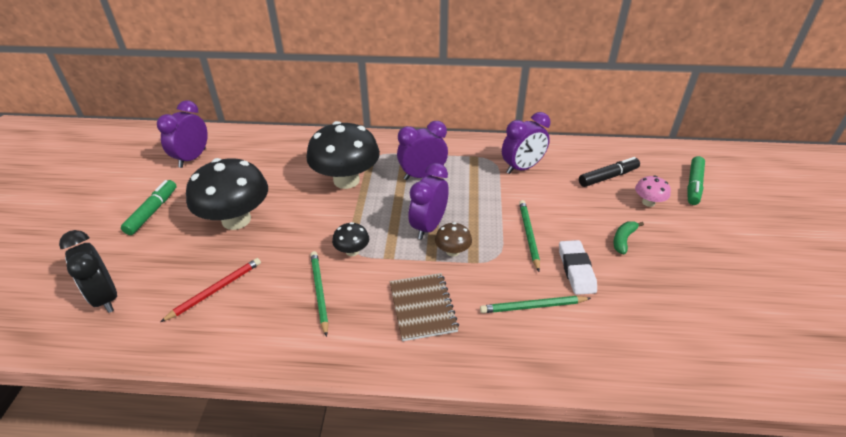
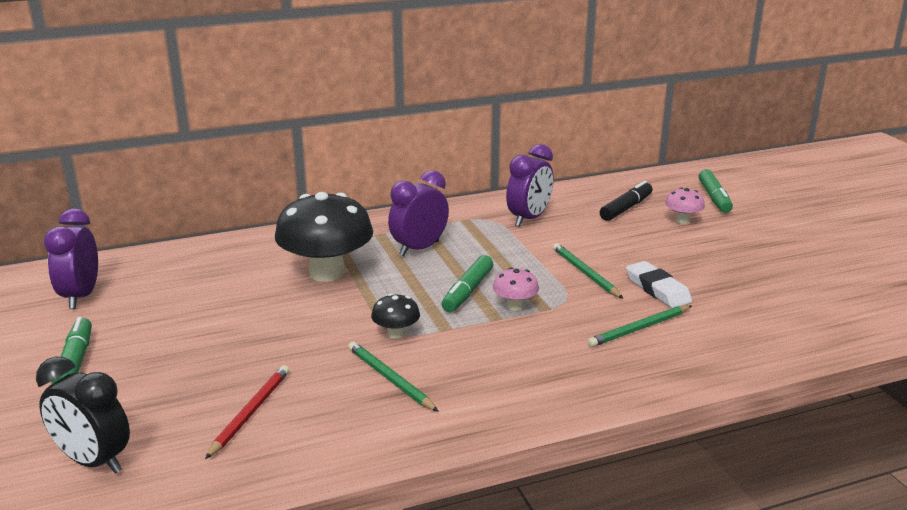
camera: 25 degrees left, 15 degrees down
black mushroom [186,158,268,230] -> none
brown notebook [390,273,459,341] -> none
purple clock [408,163,449,240] -> green marker [442,255,493,312]
brown mushroom [435,222,472,257] -> pink mushroom [493,267,539,310]
green banana [613,221,644,254] -> none

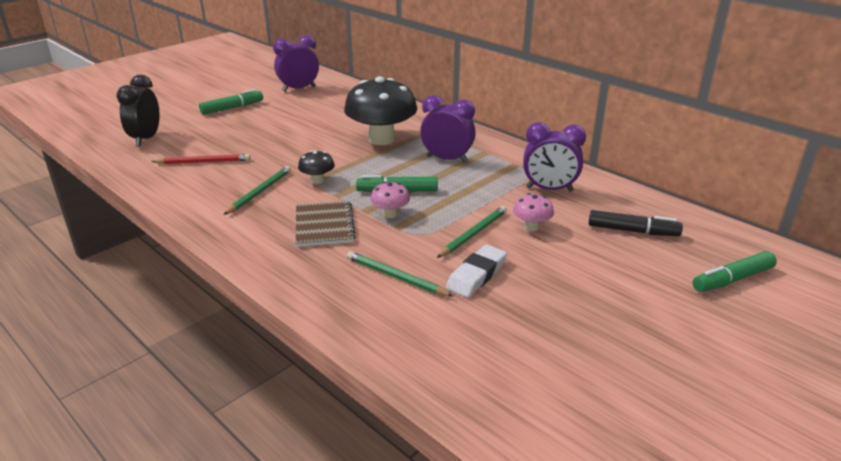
camera: 65 degrees right, 5 degrees up
pink mushroom [665,188,705,224] -> pink mushroom moved to [513,193,554,231]
none -> brown notebook [296,201,356,247]

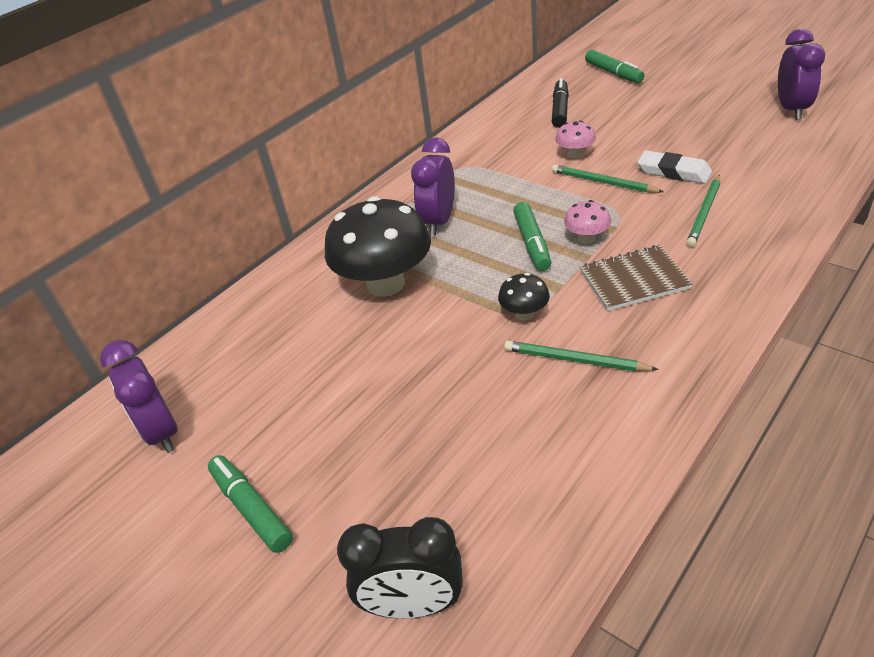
camera: 90 degrees left, 10 degrees up
red pencil [151,154,250,164] -> none
purple clock [523,122,586,192] -> purple clock moved to [778,29,825,120]

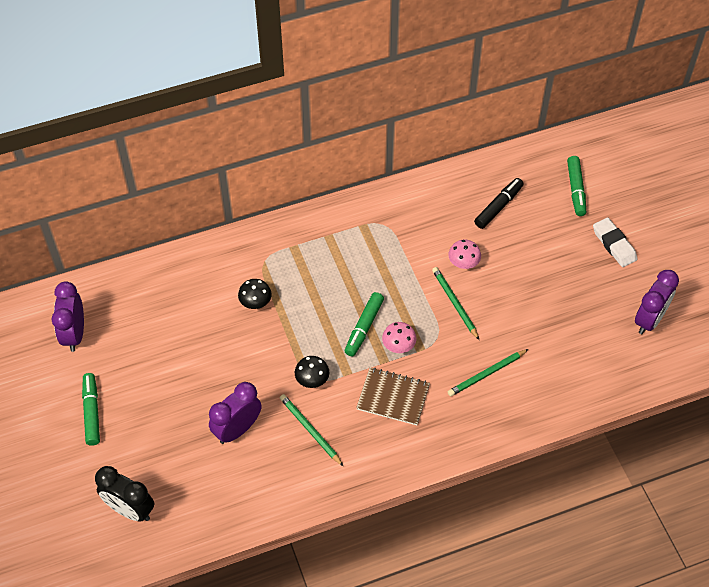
camera: 25 degrees right, 15 degrees up
black mushroom [325,196,431,297] -> black mushroom [238,279,272,309], size x0.45
purple clock [411,137,455,236] -> purple clock moved to [209,382,262,444]
white eraser [638,150,712,184] -> white eraser moved to [593,217,637,267]

